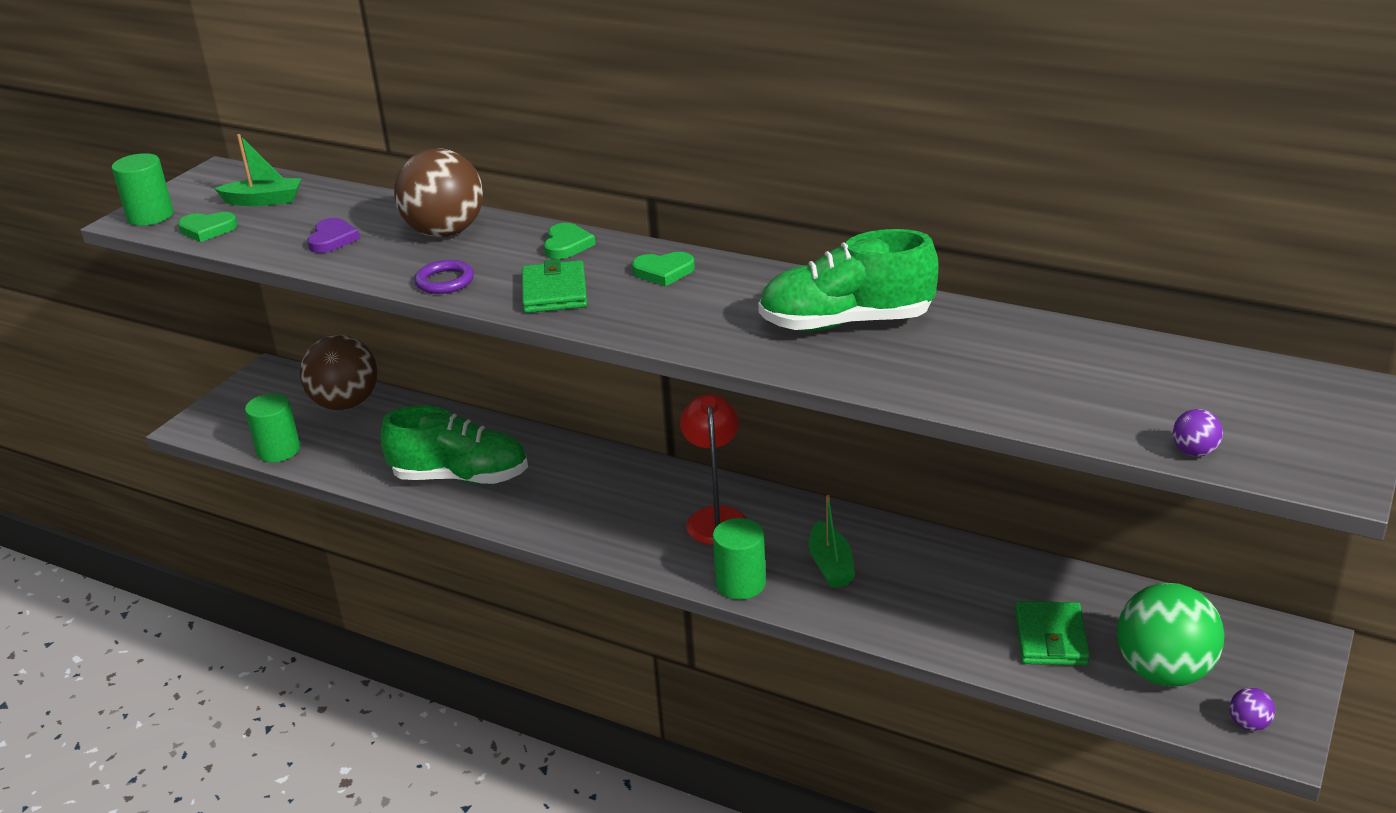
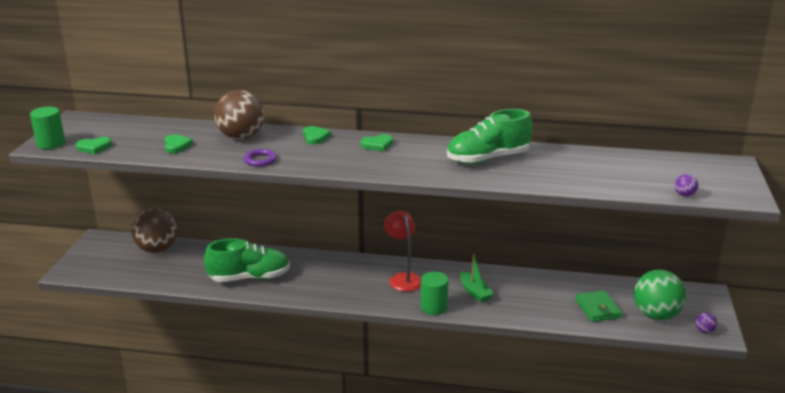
camera: 20 degrees left, 5 degrees down
green boat [214,134,302,206] -> none
green cylinder [245,393,300,462] -> none
purple heart [307,218,360,253] -> green heart [164,134,193,153]
green wallet [522,259,587,313] -> none

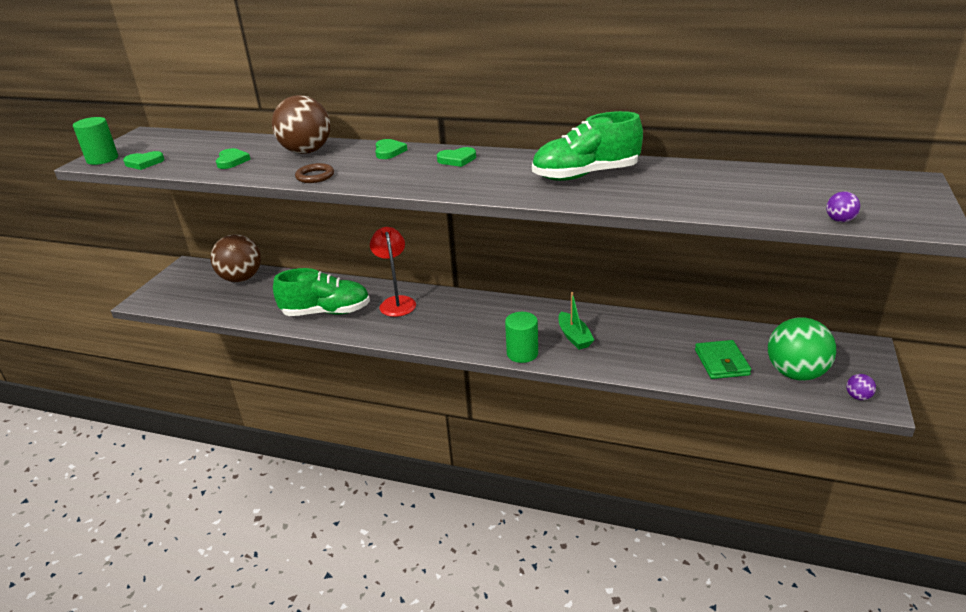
camera: 10 degrees right, 5 degrees up
purple ring [243,149,277,167] -> brown ring [295,163,334,183]
red lamp [384,210,421,292] -> red lamp moved to [370,227,416,317]

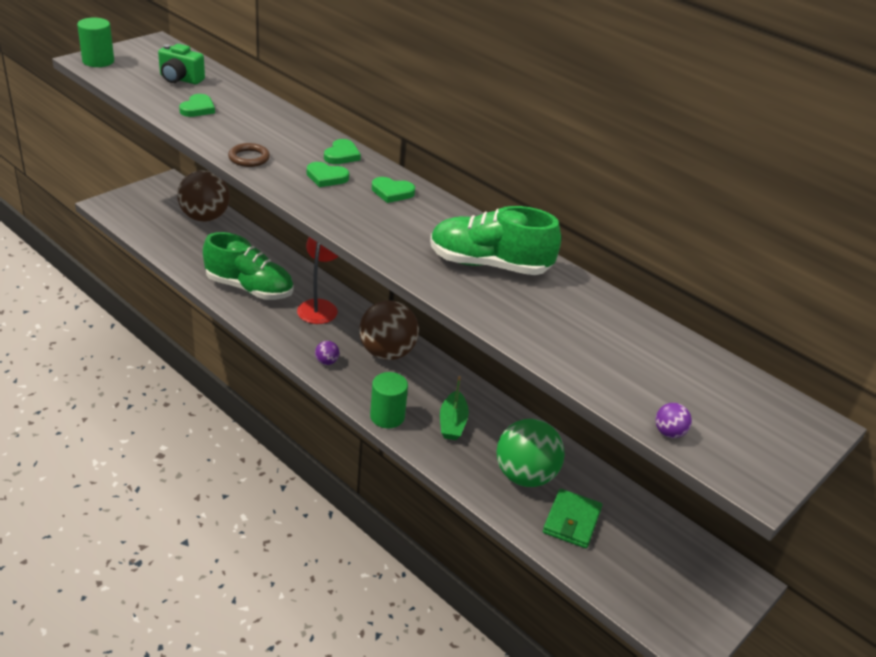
camera: 20 degrees right, 5 degrees up
green heart [123,151,164,170] -> green heart moved to [307,162,349,187]
brown ball [272,95,330,154] -> brown ball moved to [359,300,419,360]
green ball [768,317,836,381] -> green ball moved to [497,419,565,487]
purple ball [846,374,876,400] -> purple ball moved to [315,341,339,365]
none -> green camera [158,44,205,84]

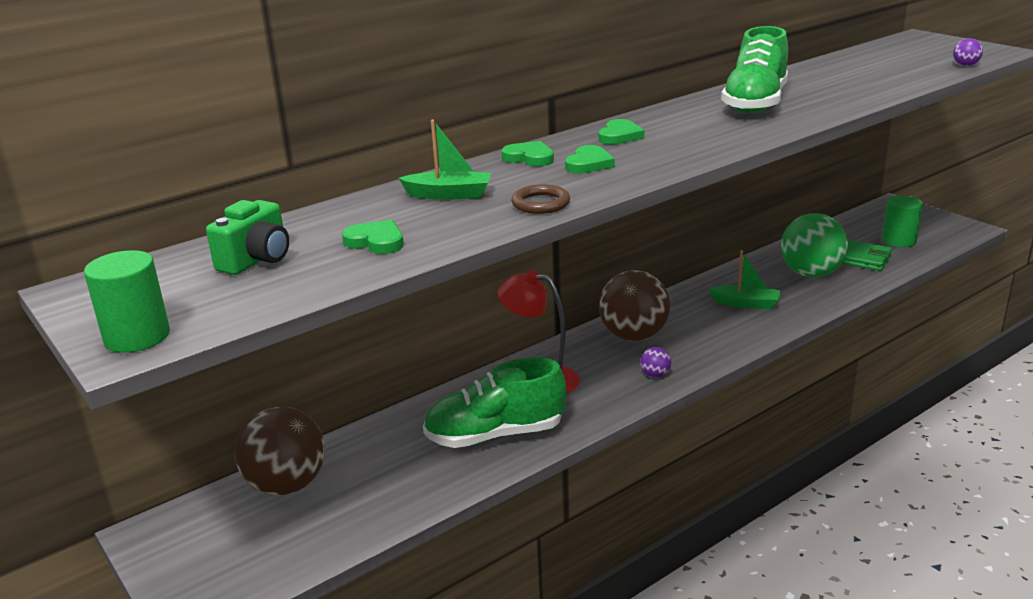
camera: 75 degrees left, 10 degrees down
green shoe [203,232,293,300] -> green shoe turned 135 degrees counterclockwise [423,357,567,448]
green cylinder [370,372,408,428] -> green cylinder moved to [882,196,923,247]
none -> green boat [398,120,491,200]

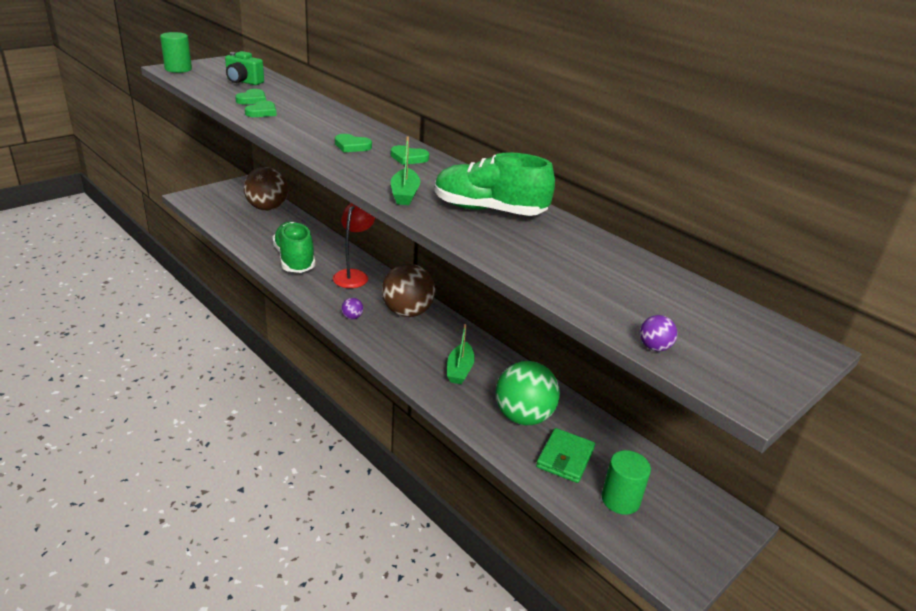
camera: 80 degrees right, 5 degrees up
green boat [398,120,491,200] -> green boat moved to [391,137,420,205]
green heart [501,141,554,166] -> green heart moved to [245,101,277,117]
brown ring [511,184,570,214] -> none

